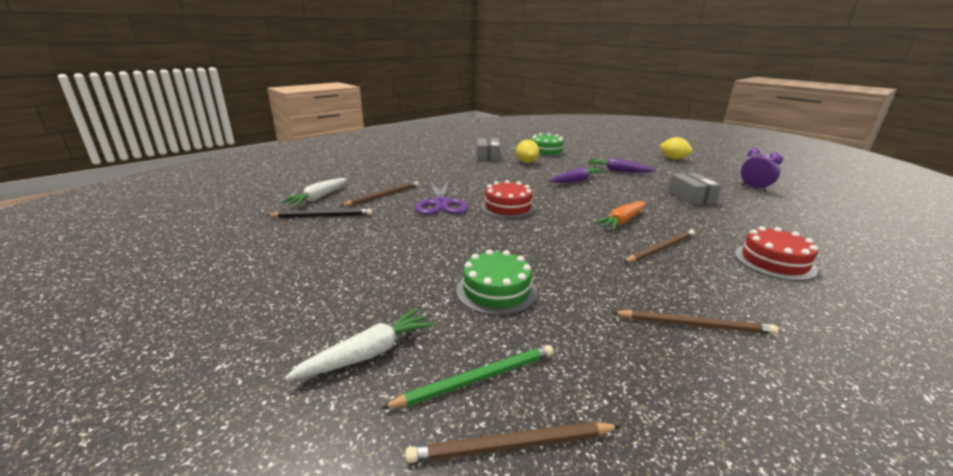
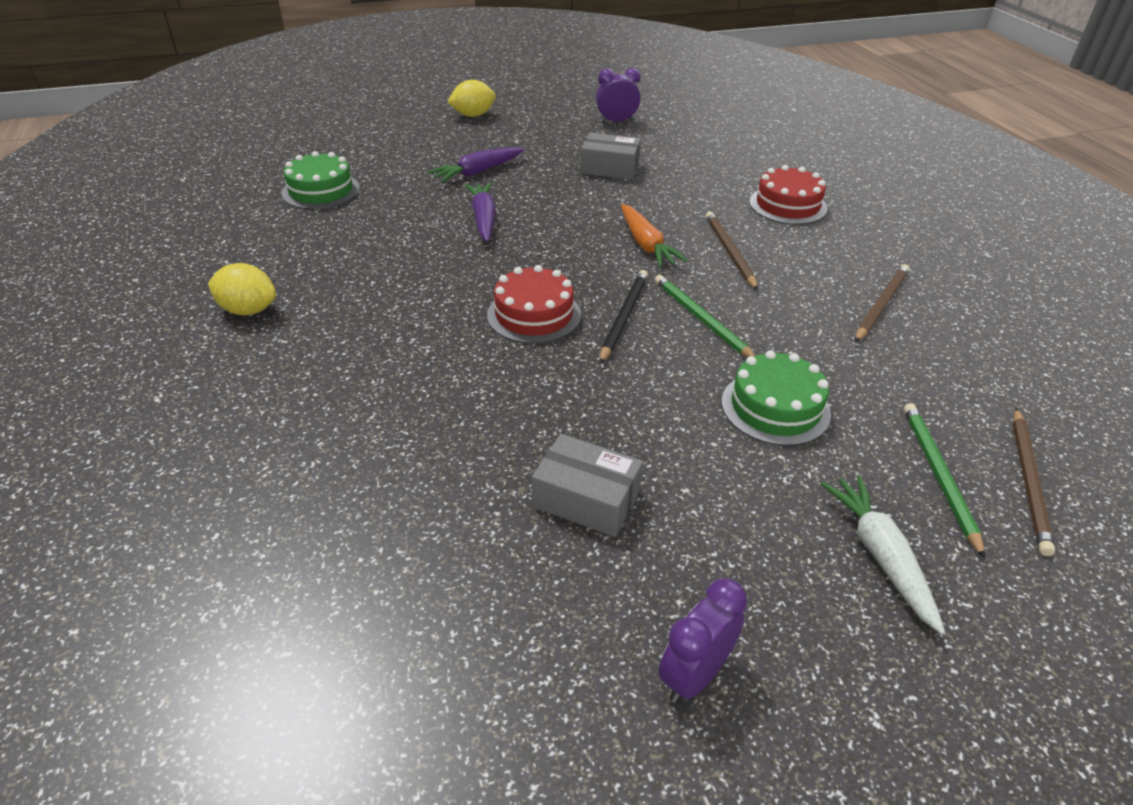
camera: 65 degrees left, 15 degrees up
black pencil [267,209,372,218] -> black pencil moved to [600,270,648,364]
white carrot [281,178,347,206] -> none
brown pencil [341,181,419,206] -> none
purple scissors [415,180,468,215] -> none
grey box [477,138,501,161] -> grey box moved to [532,434,643,537]
yellow lemon [516,140,539,163] -> yellow lemon moved to [208,263,276,315]
none -> green pencil [655,275,755,358]
none -> purple clock [658,578,747,703]

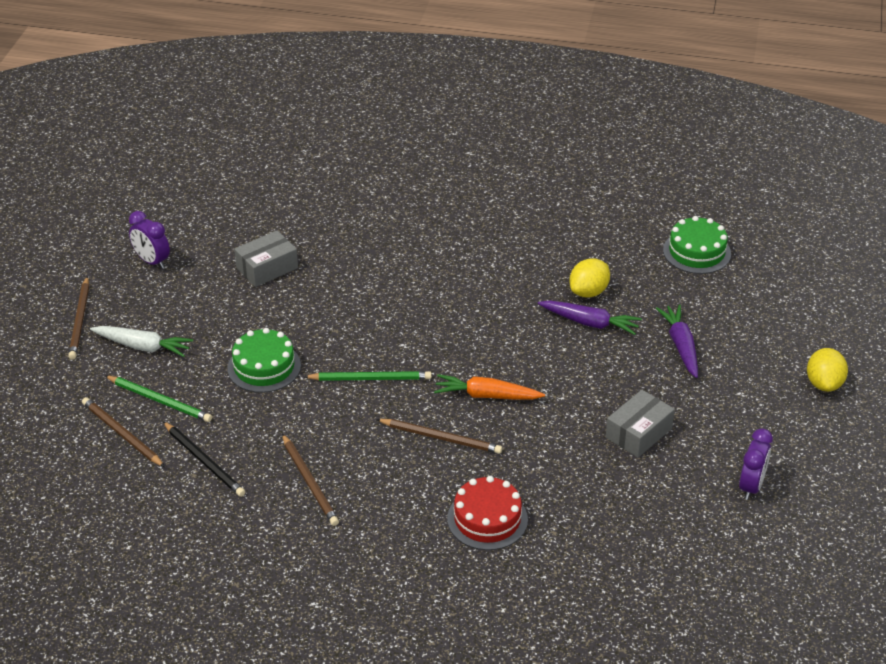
camera: 120 degrees right, 0 degrees up
yellow lemon [208,263,276,315] -> yellow lemon moved to [569,258,610,298]
red cake [487,265,581,344] -> none
black pencil [600,270,648,364] -> black pencil moved to [163,422,245,497]
purple clock [658,578,747,703] -> purple clock turned 150 degrees clockwise [129,211,170,269]
none -> brown pencil [68,276,89,360]

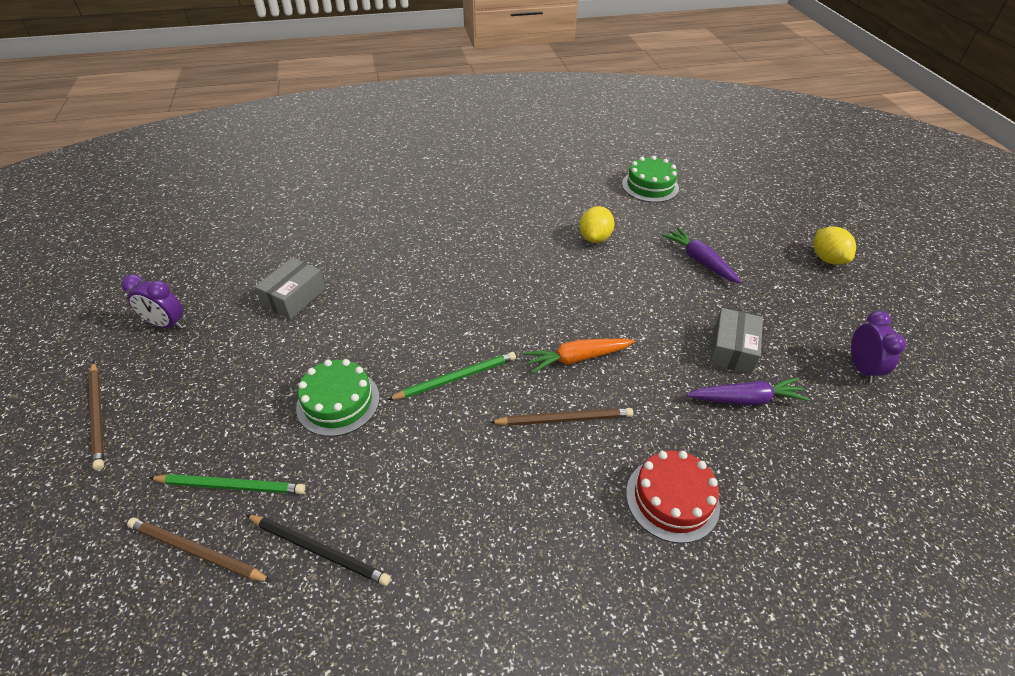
camera: 25 degrees left, 5 degrees up
white carrot [90,326,193,357] -> none
brown pencil [282,434,339,526] -> none
purple carrot [538,300,642,335] -> purple carrot moved to [687,378,810,405]

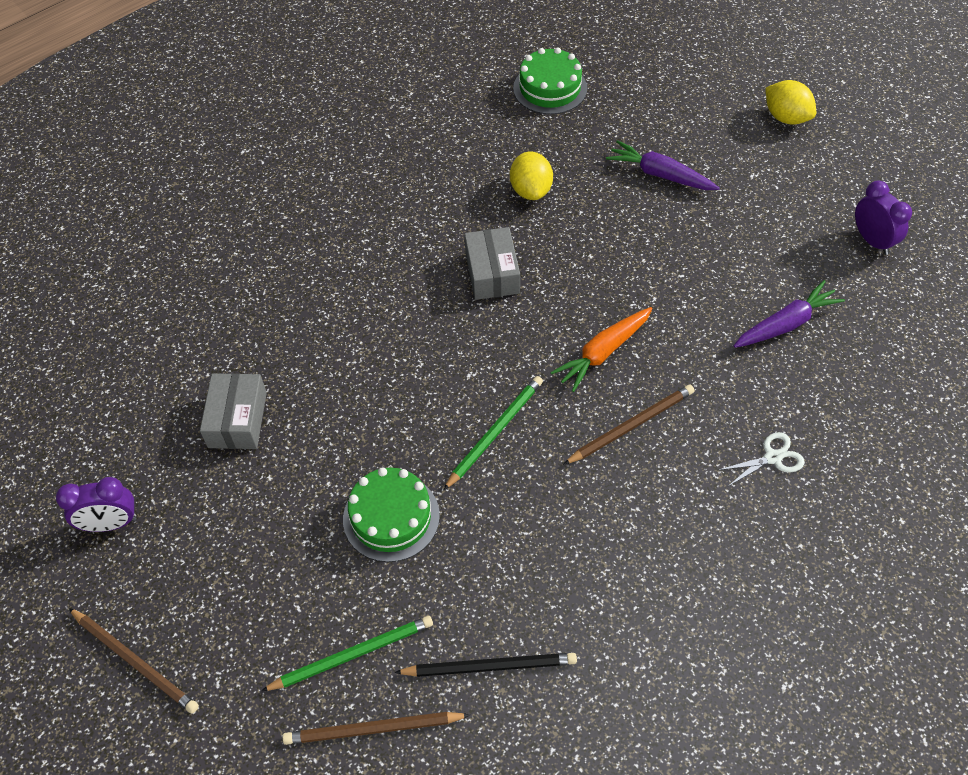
camera: 25 degrees left, 10 degrees up
red cake [626,450,720,543] -> white scissors [719,432,805,487]
grey box [709,308,763,374] -> grey box moved to [464,227,520,300]

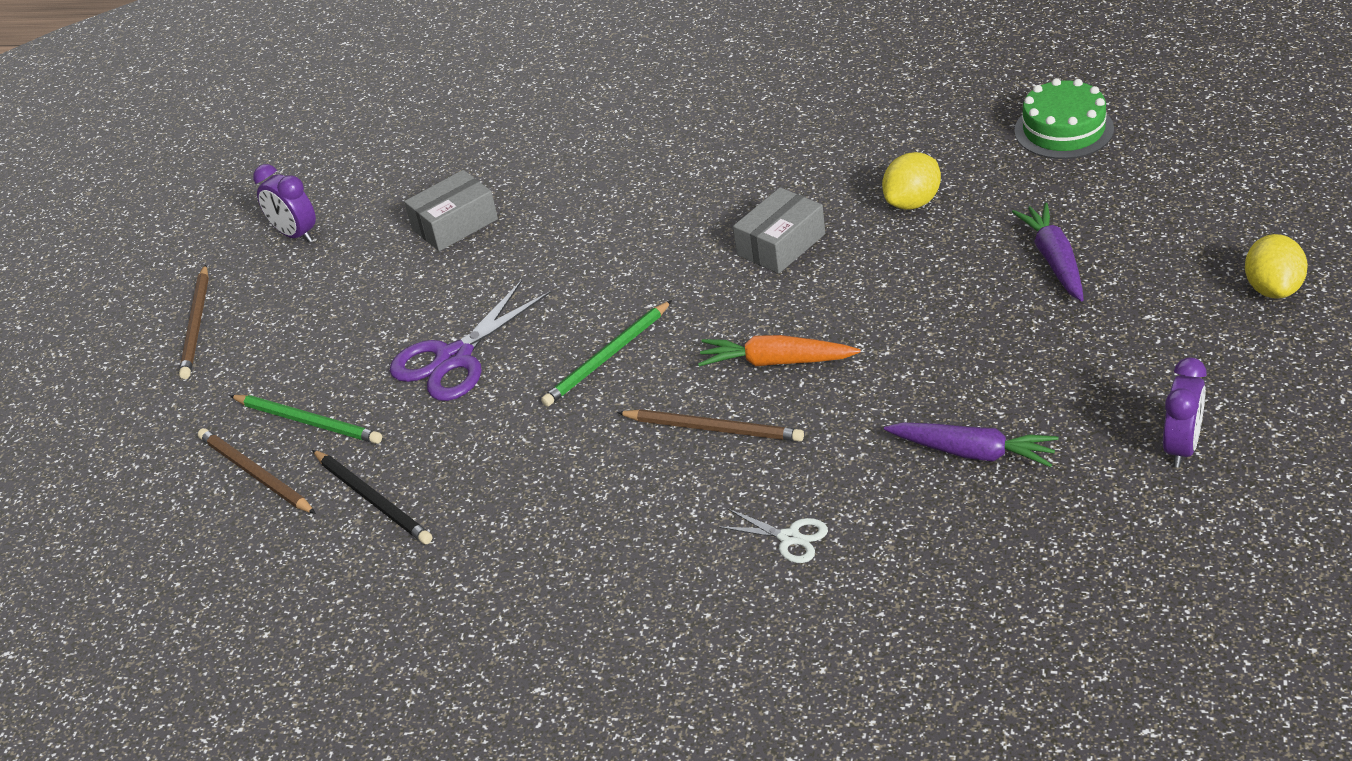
camera: 55 degrees right, 15 degrees down
green cake [343,467,440,562] -> purple scissors [390,280,551,401]
green pencil [444,376,543,490] -> green pencil turned 135 degrees clockwise [541,300,672,407]

